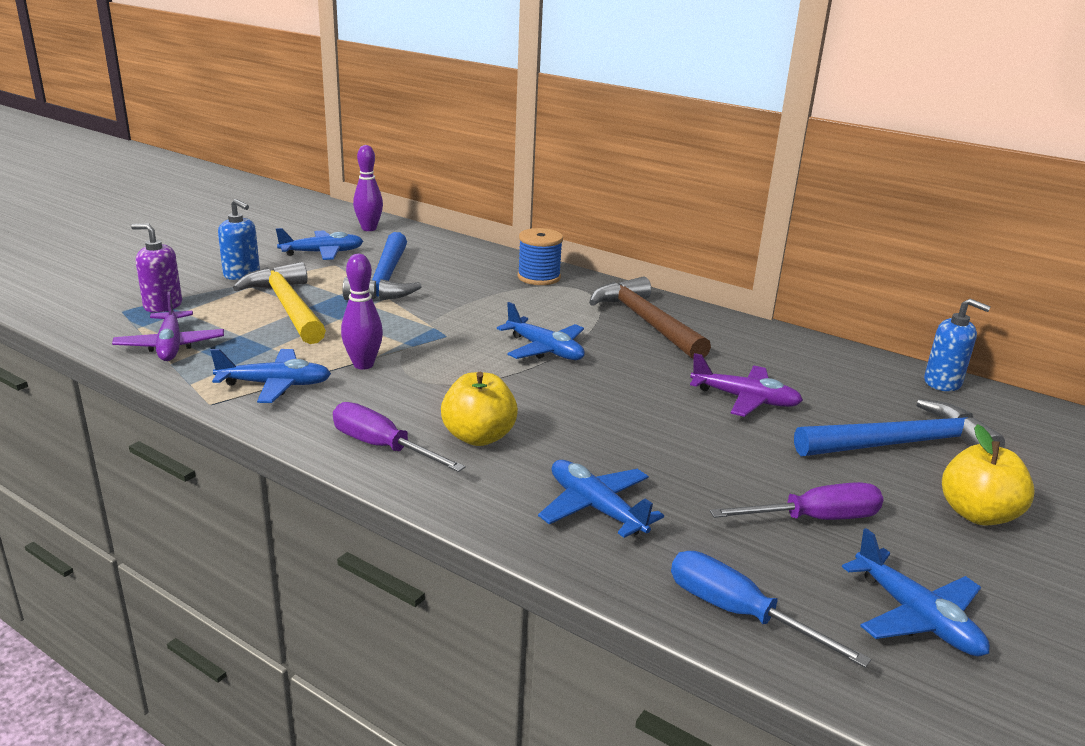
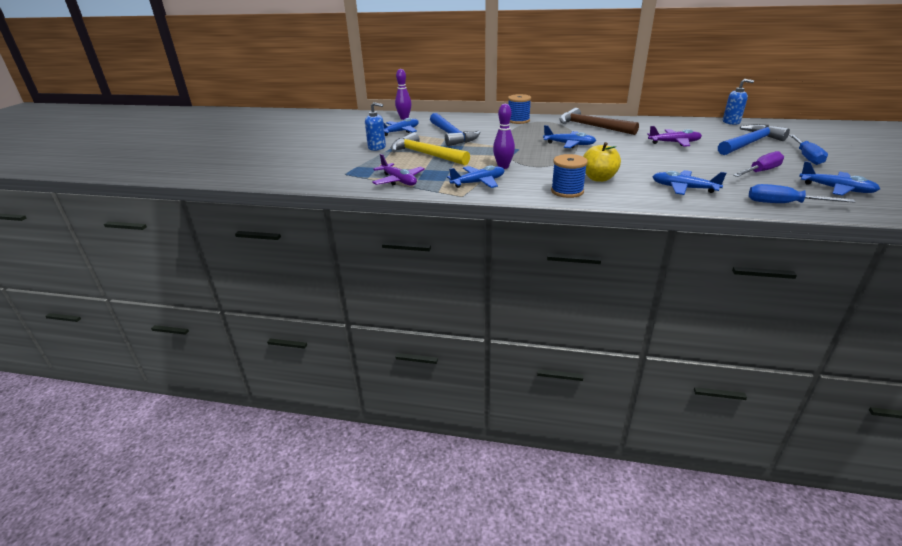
camera: 20 degrees left, 5 degrees up
purple soap dispenser [131,224,182,313] -> none
purple screwdriver [333,402,466,472] -> blue spool [551,154,588,198]
yellow apple [942,424,1035,525] -> blue screwdriver [789,135,828,165]

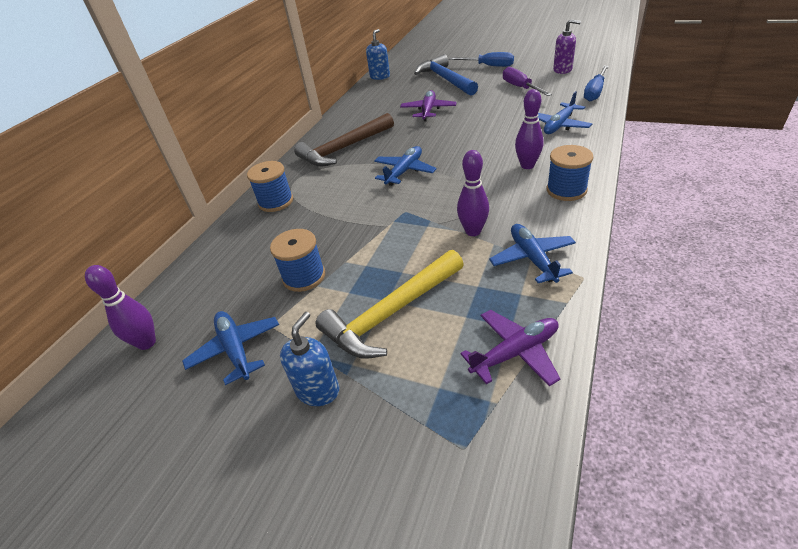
camera: 75 degrees left, 10 degrees up
blue hammer [430,113,481,146] -> blue spool [270,229,325,292]
yellow apple [583,142,621,182] -> purple bowling pin [515,89,543,169]
blue plane [799,161,880,196] -> purple soap dispenser [553,19,581,74]

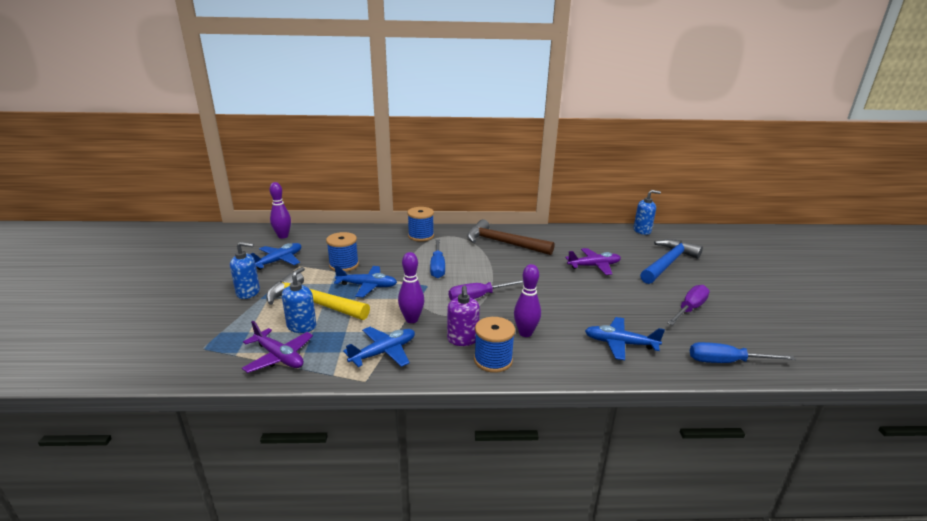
camera: 60 degrees right, 15 degrees down
blue plane [374,146,436,186] -> blue plane moved to [334,265,397,297]
blue screwdriver [449,52,514,67] -> blue screwdriver moved to [430,240,445,278]
purple soap dispenser [553,19,581,74] -> purple soap dispenser moved to [447,285,480,346]
none -> blue soap dispenser [282,267,317,333]
none -> purple screwdriver [449,280,524,300]

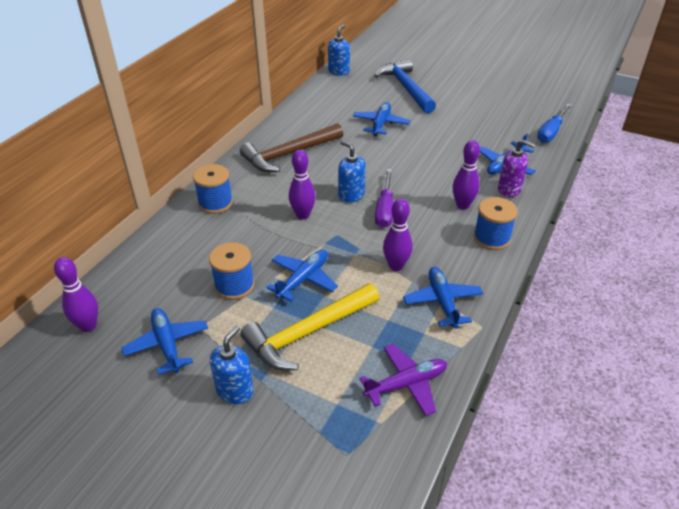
camera: 60 degrees left, 15 degrees up
blue soap dispenser [282,267,317,333] -> blue soap dispenser moved to [338,141,366,203]
blue screwdriver [430,240,445,278] -> purple bowling pin [289,150,315,219]
purple soap dispenser [447,285,480,346] -> purple soap dispenser moved to [498,139,535,197]
purple plane [565,248,621,275] -> blue plane [353,102,410,136]
purple screwdriver [667,285,710,325] -> none

